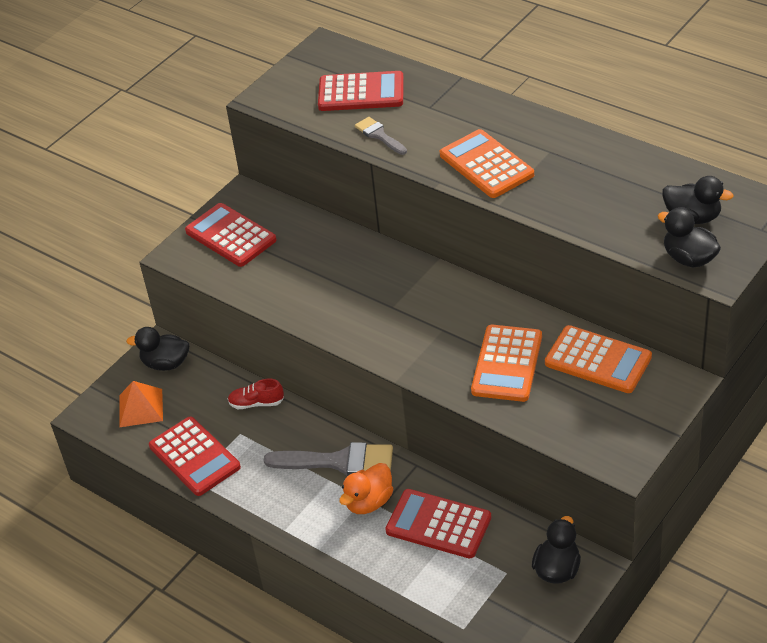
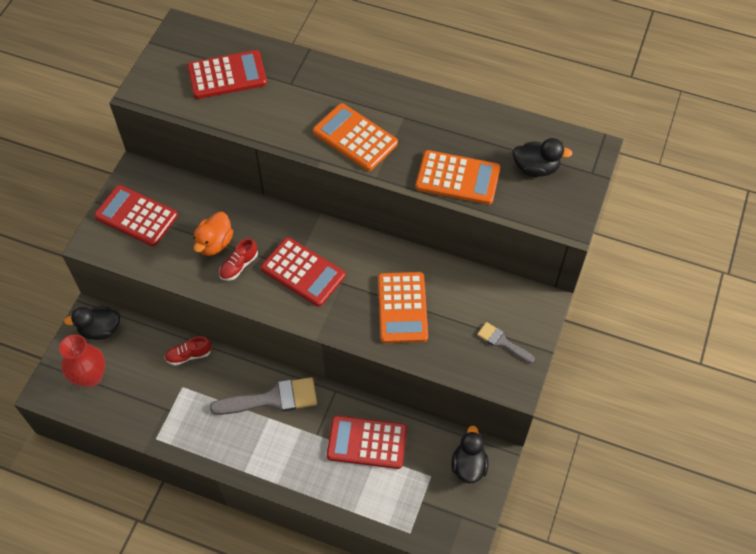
camera: 20 degrees left, 15 degrees up
orange pyramid [119,381,163,427] -> red vase [59,334,105,388]
red calculator [149,416,241,496] -> red calculator moved to [261,237,345,307]
orange duck [339,463,393,514] -> orange duck moved to [193,212,233,256]
grey brush [355,117,407,155] -> grey brush moved to [477,322,535,363]
orange calculator [545,325,652,393] -> orange calculator moved to [415,150,500,205]
black duck [658,208,721,268] -> none
none -> red shoe [219,238,258,281]

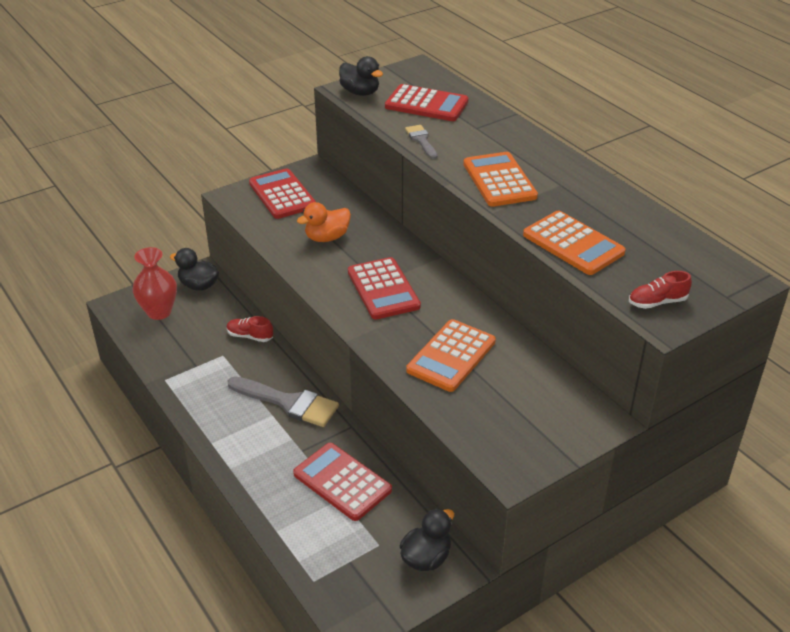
camera: 35 degrees right, 20 degrees down
red shoe [219,238,258,281] -> red shoe moved to [629,271,692,309]
grey brush [477,322,535,363] -> grey brush moved to [405,125,438,159]
black duck [512,138,573,177] -> black duck moved to [339,56,383,96]

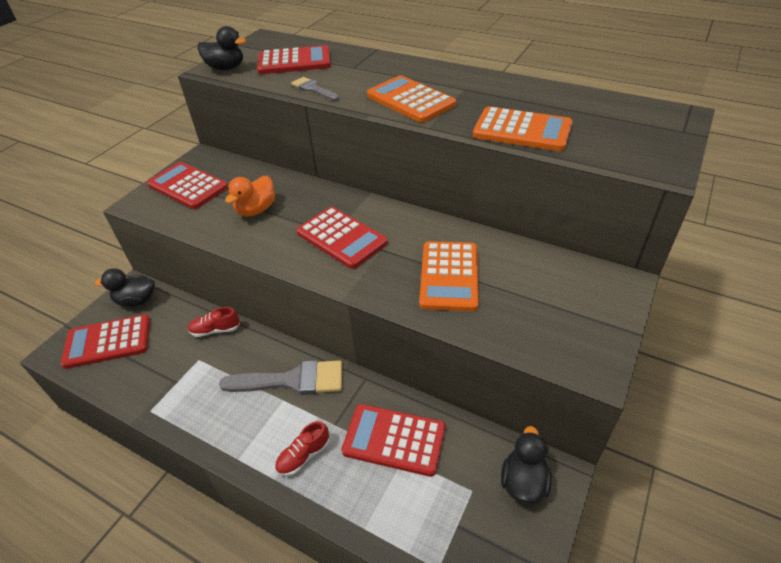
camera: 25 degrees left, 5 degrees up
red vase [133,247,177,320] -> red calculator [60,314,150,369]
red shoe [629,271,692,309] -> red shoe moved to [275,421,330,476]

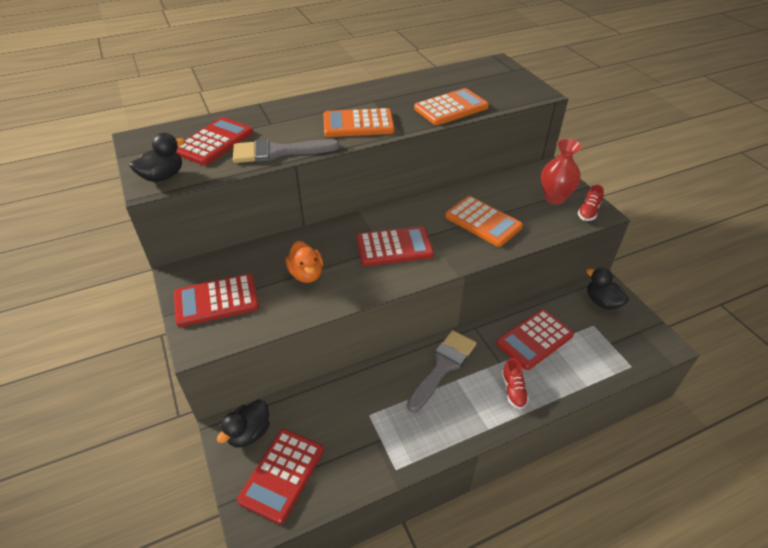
camera: 55 degrees left, 0 degrees up
red shoe [188,307,240,337] -> red shoe moved to [578,185,604,221]
grey brush [291,77,340,101] -> grey brush [233,139,339,163], size x1.81
none -> red vase [541,138,582,205]

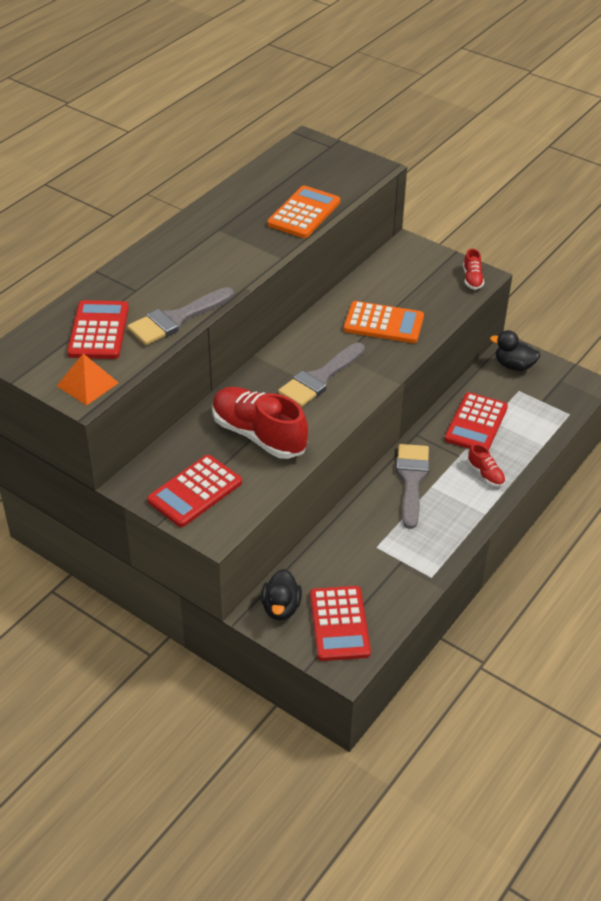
camera: 30 degrees left, 0 degrees up
black duck [129,133,185,182] -> orange pyramid [57,354,119,405]
orange duck [286,241,323,283] -> red shoe [212,387,308,459]
orange calculator [324,108,395,137] -> none
red calculator [356,226,434,266] -> grey brush [278,343,365,407]
red vase [541,138,582,205] -> none

